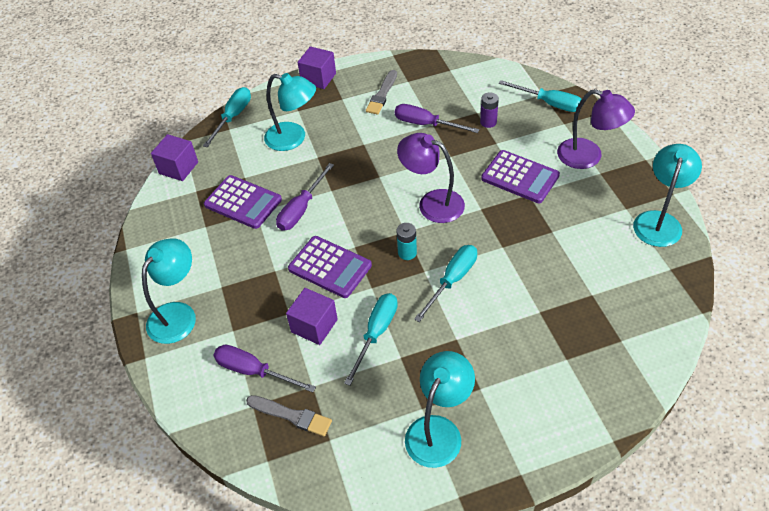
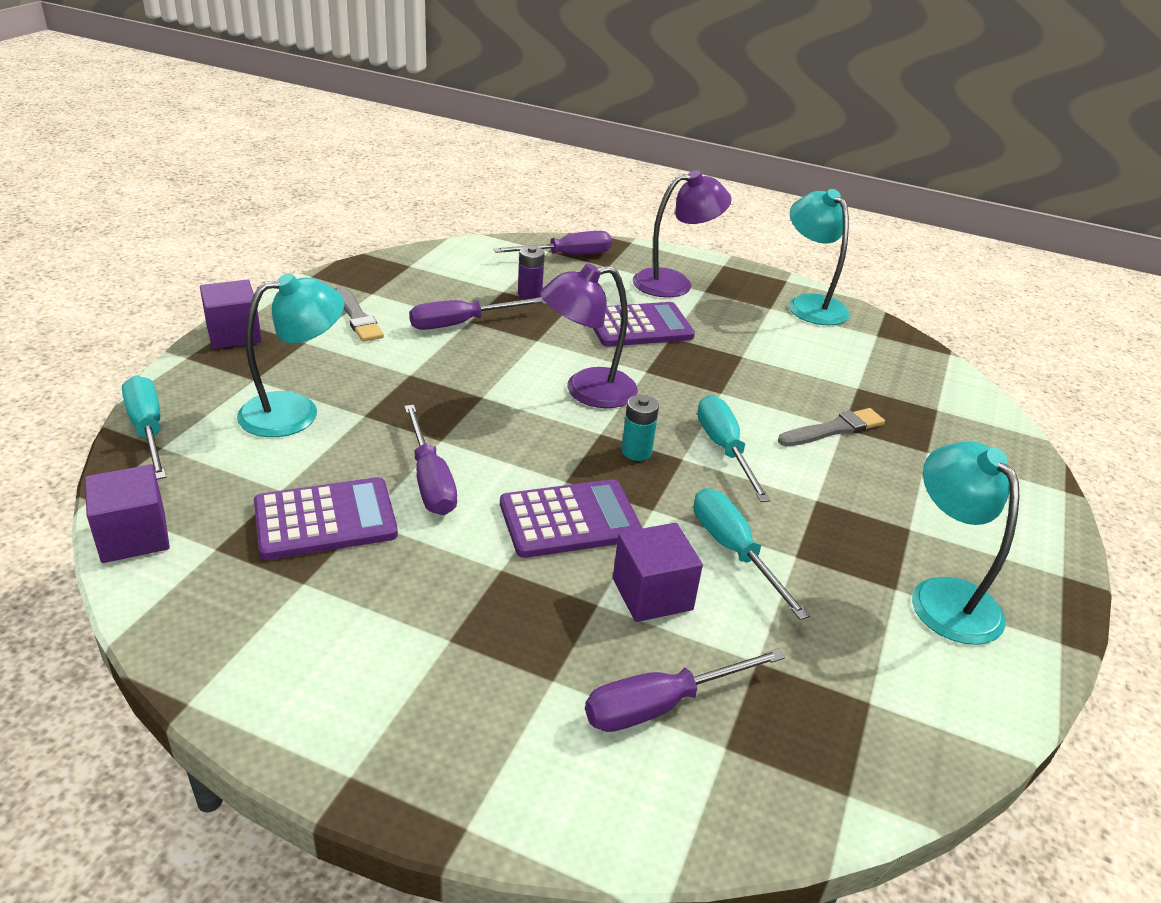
camera: 55 degrees left, 15 degrees down
turquoise lamp [142,238,196,344] -> none
grey brush [246,395,332,436] -> grey brush moved to [778,408,885,446]
turquoise screwdriver [499,80,582,112] -> purple screwdriver [493,231,612,255]

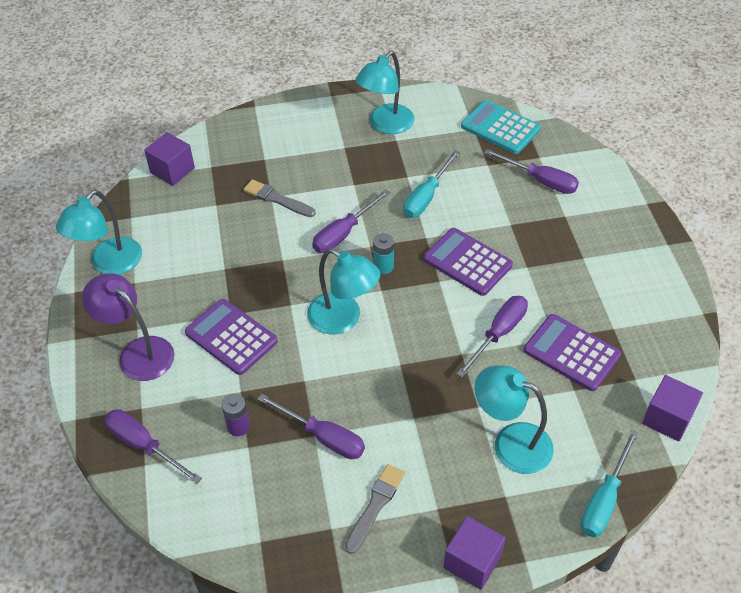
camera: 120 degrees left, 15 degrees up
purple lamp [540,263,638,408] -> turquoise lamp [307,248,380,335]
purple cube [613,523,703,622] -> purple cube moved to [144,132,195,186]
turquoise screwdriver [697,395,771,502] -> purple screwdriver [312,189,390,253]
none -> turquoise calculator [461,100,541,154]

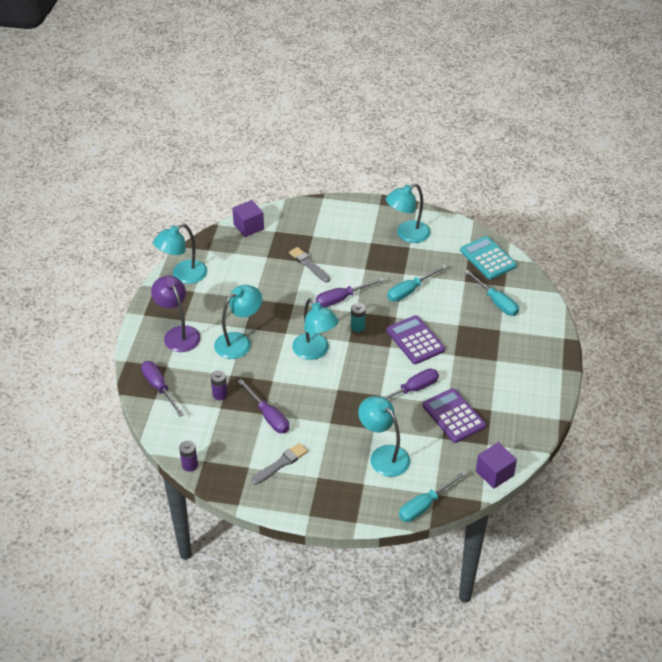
camera: 20 degrees right, 5 degrees down
purple calculator [185,299,278,375] -> turquoise lamp [214,285,262,359]
purple cube [443,516,506,590] -> none
purple screwdriver [484,149,579,194] -> turquoise screwdriver [464,270,519,316]
none -> purple battery [179,441,198,472]

